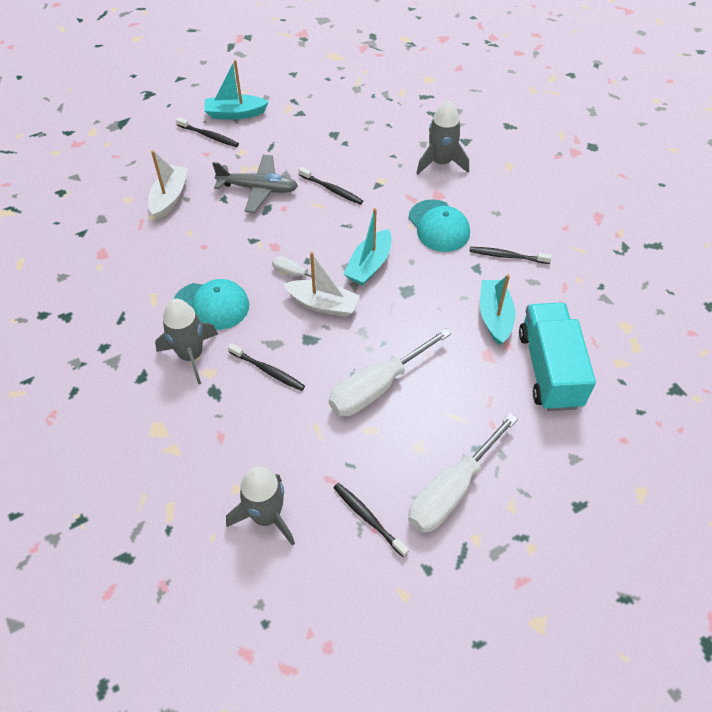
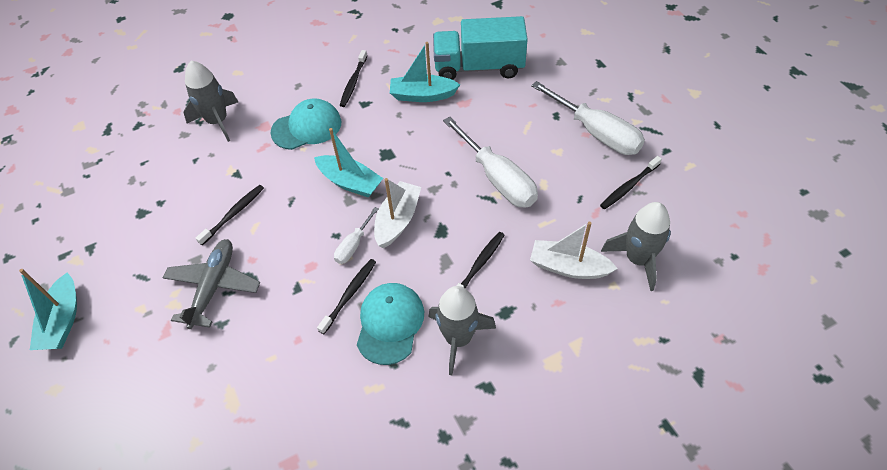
camera: 85 degrees left, 0 degrees up
white boat [148,150,188,220] -> white boat moved to [530,222,618,279]
black toothbrush [176,117,239,147] -> black toothbrush moved to [317,259,376,334]

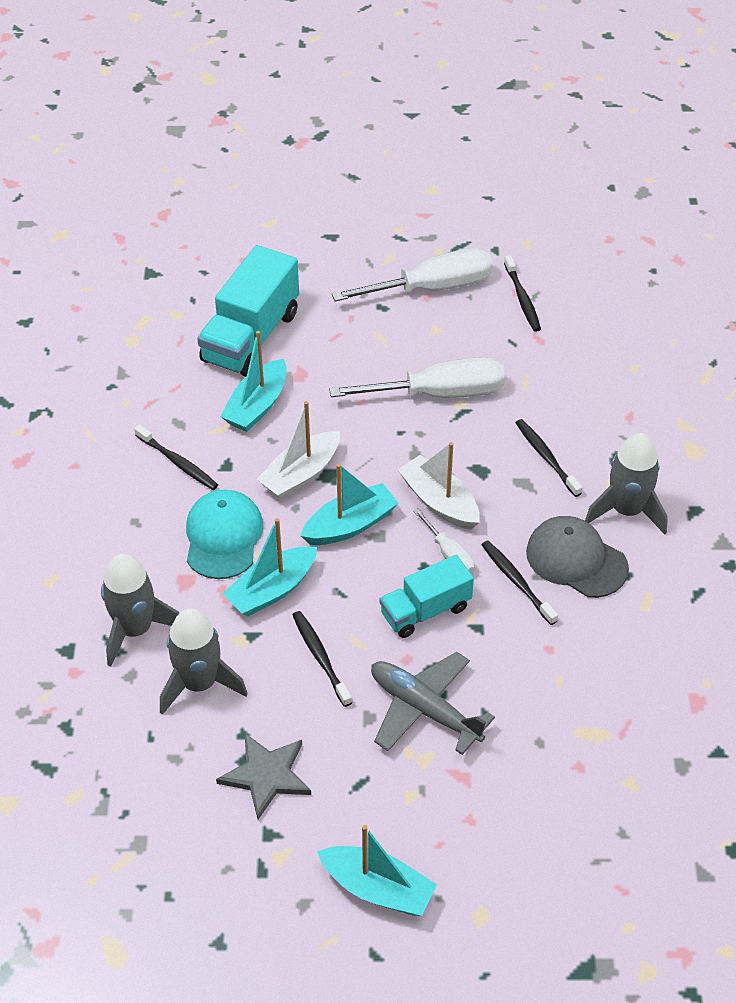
camera: 65 degrees left, 5 degrees down
turquoise cap [357,283,424,365] -> grey cap [526,516,629,598]
white boat [530,222,618,279] -> white boat moved to [257,401,340,500]
grey rocket [601,202,671,291] -> grey rocket moved to [160,608,248,715]
none -> grey star [216,733,311,819]
none -> turquoise boat [222,518,317,616]
none -> turquoise truck [379,555,474,638]

